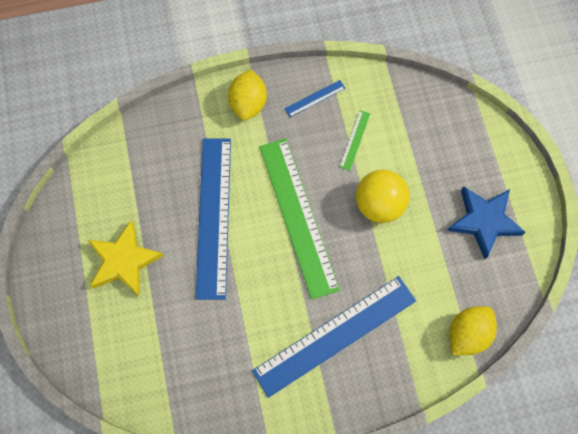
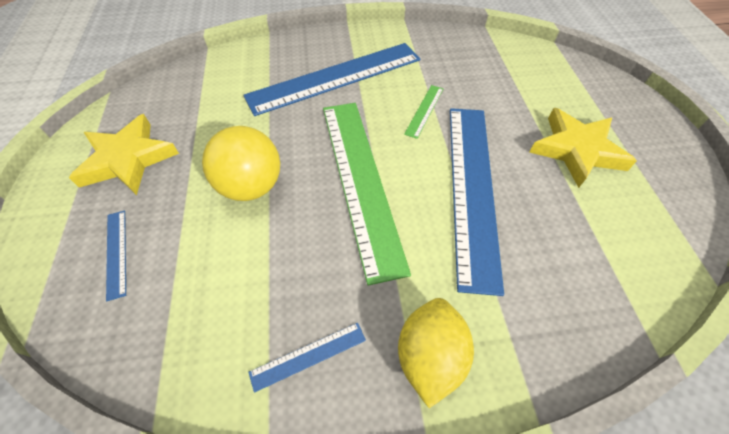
camera: 175 degrees left, 15 degrees down
green ruler [339,110,370,171] -> green ruler moved to [404,85,443,139]
blue star [447,186,526,259] -> yellow star [69,114,179,195]
yellow lemon [449,306,497,355] -> none
none -> blue ruler [106,210,126,301]

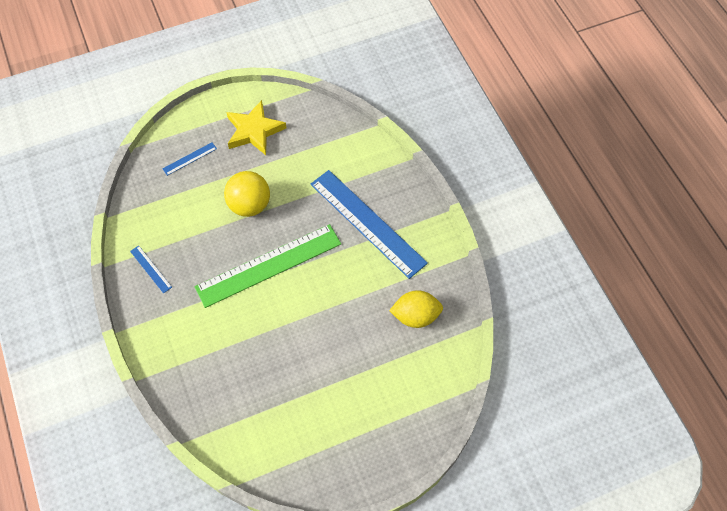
camera: 75 degrees right, 5 degrees up
yellow lemon [398,298,474,408] -> yellow lemon moved to [389,290,443,328]
green ruler [404,85,443,139] -> none
blue ruler [450,108,504,296] -> none
yellow star [530,108,637,188] -> none

